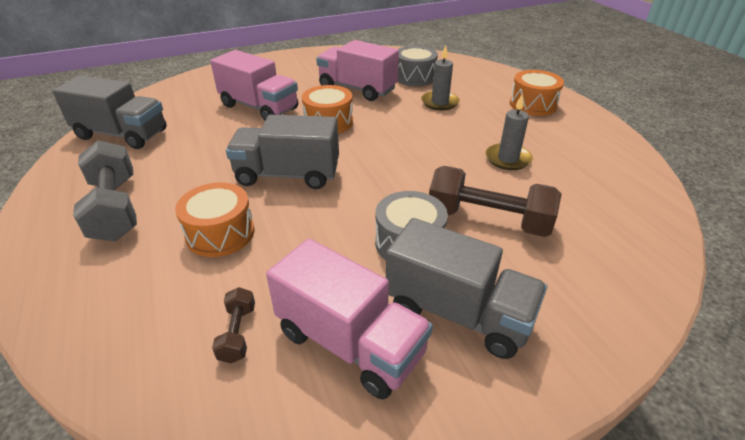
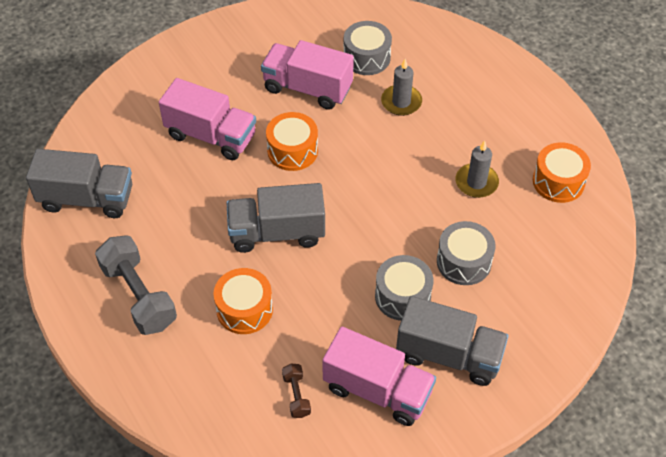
camera: 10 degrees left, 15 degrees up
brown dumbbell [429,166,562,237] -> grey drum [437,221,495,285]
orange drum [510,70,564,116] -> orange drum moved to [533,142,591,203]

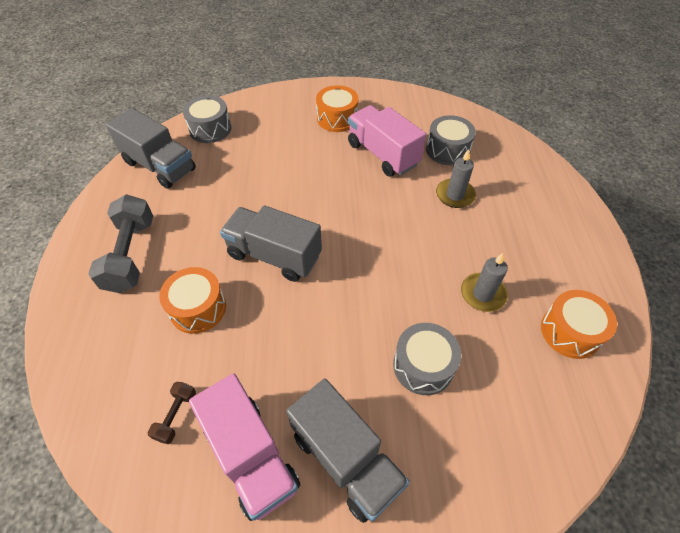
camera: 30 degrees right, 0 degrees up
pink truck [159,78,256,160] -> none
orange drum [266,112,318,171] -> orange drum moved to [316,85,358,132]
grey drum [375,255,433,321] -> grey drum moved to [183,95,231,143]

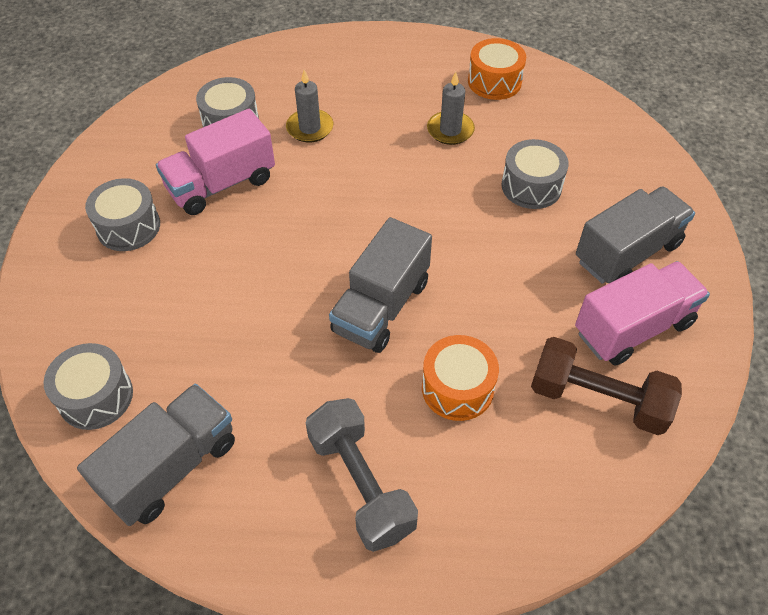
camera: 85 degrees left, 0 degrees up
grey dumbbell [88,194,153,293] -> grey dumbbell turned 60 degrees clockwise [306,398,418,552]
brown dumbbell [148,382,196,444] -> brown dumbbell [531,337,682,435], size x2.10
orange drum [316,85,358,132] -> grey drum [85,178,160,251]

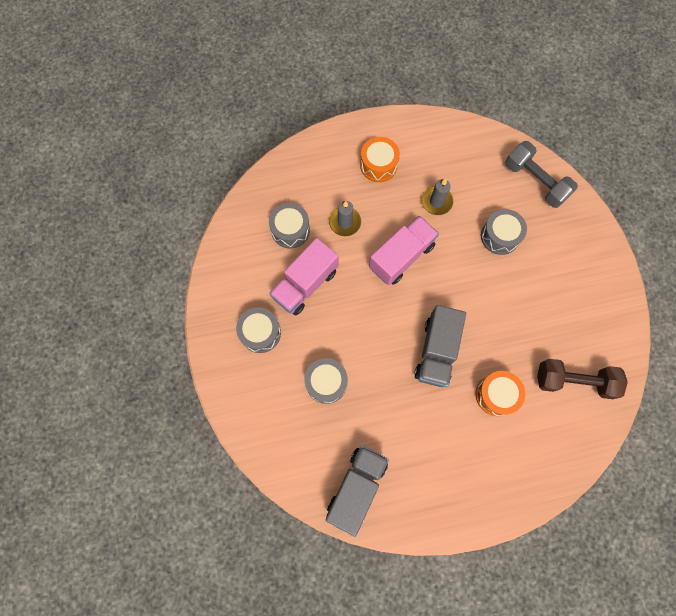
camera: 15 degrees left, 20 degrees up
grey drum [43,343,133,430] -> grey drum moved to [304,358,348,404]
grey dumbbell [306,398,418,552] -> grey dumbbell moved to [505,141,578,208]
orange drum [468,38,526,100] -> orange drum moved to [360,137,400,182]
pink truck [575,261,710,365] -> pink truck moved to [369,216,439,285]
grey truck [576,187,695,284] -> none

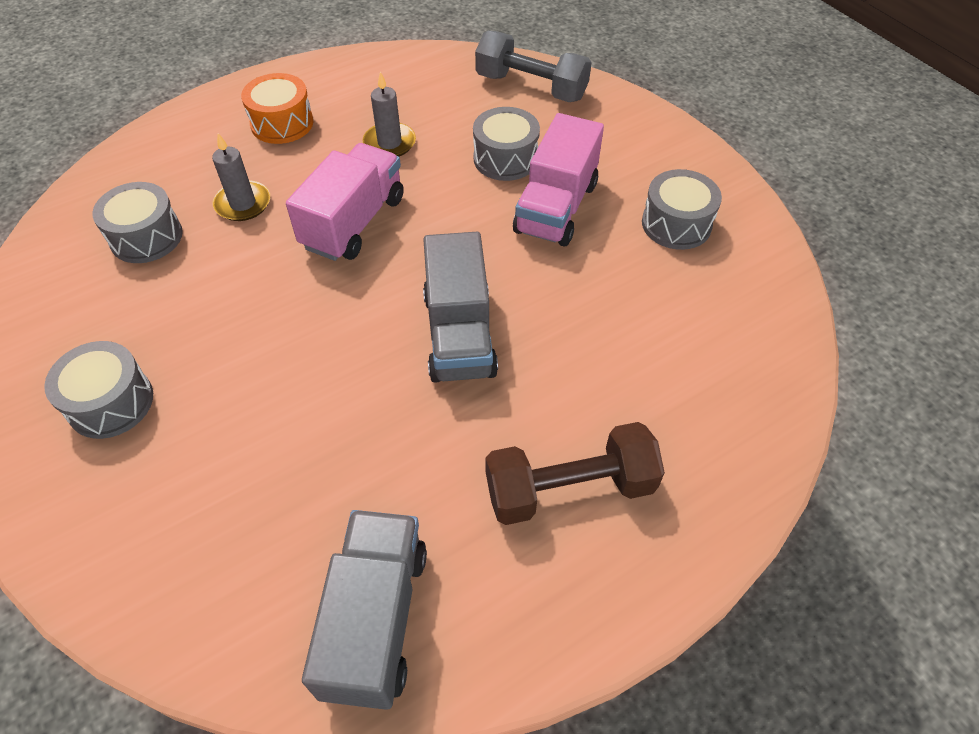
camera: 20 degrees left, 20 degrees down
pink truck [269,238,338,316] -> pink truck moved to [513,113,604,247]
grey drum [304,358,348,404] -> grey drum moved to [642,169,722,250]
orange drum [475,371,525,416] -> none
brown dumbbell [537,359,628,399] -> brown dumbbell moved to [485,422,665,525]

